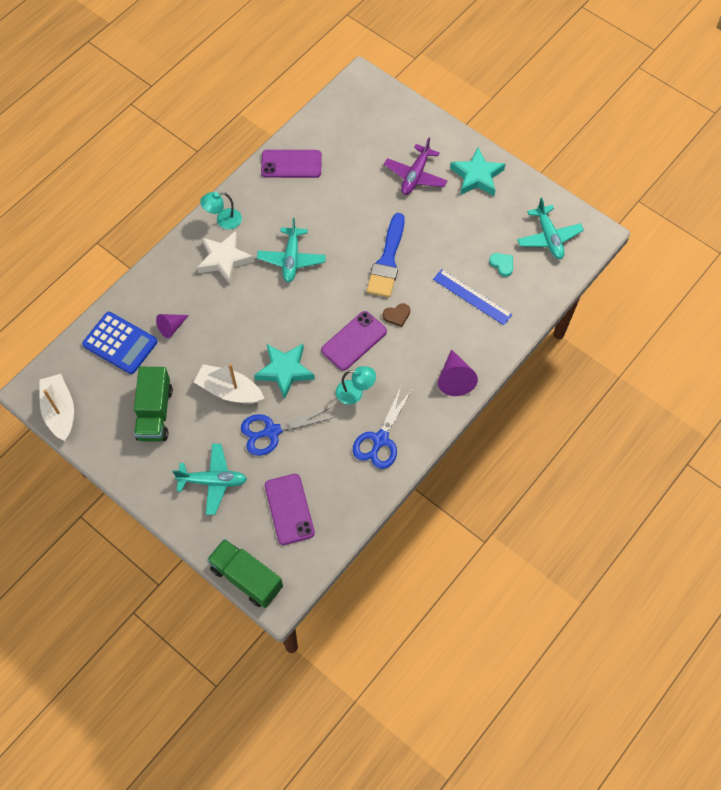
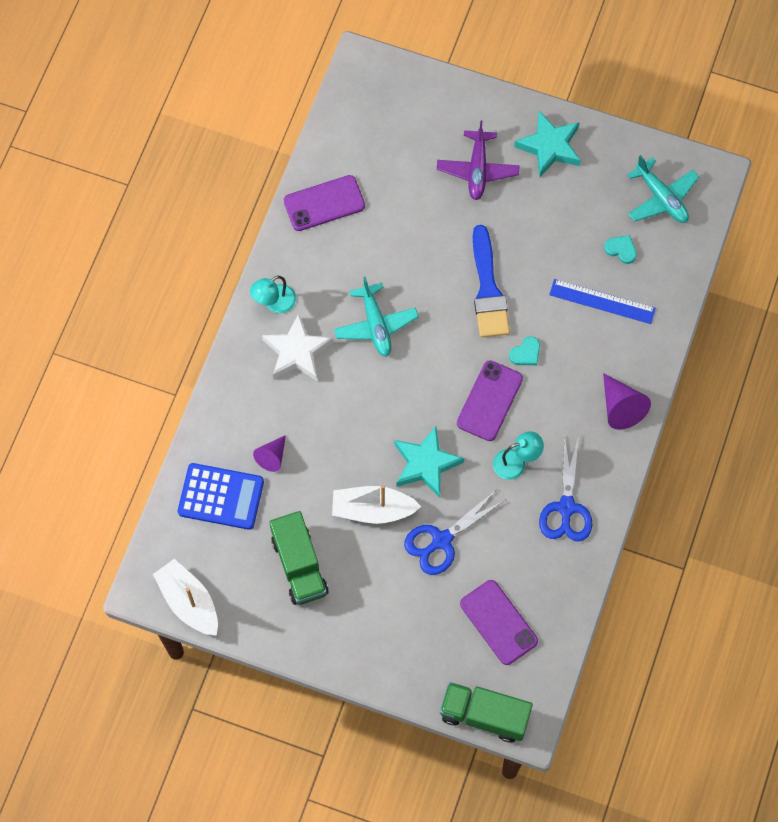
camera: 20 degrees left, 5 degrees up
turquoise plane [173,444,247,515] -> none
brown heart [383,303,410,327] -> turquoise heart [509,336,540,365]

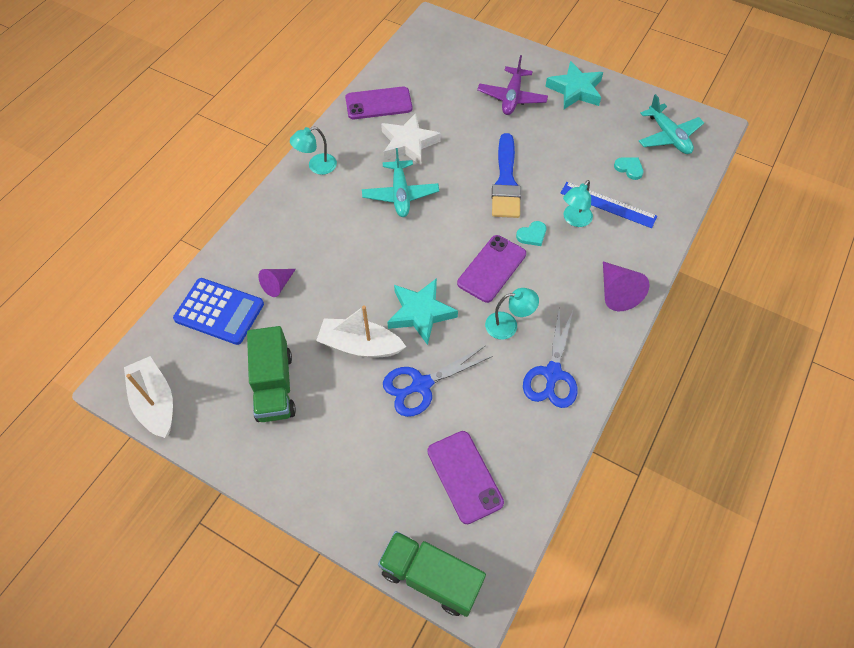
camera: 10 degrees right, 10 degrees down
white star [262,313,333,381] -> white star moved to [381,113,441,165]
none -> turquoise lamp [563,180,593,227]

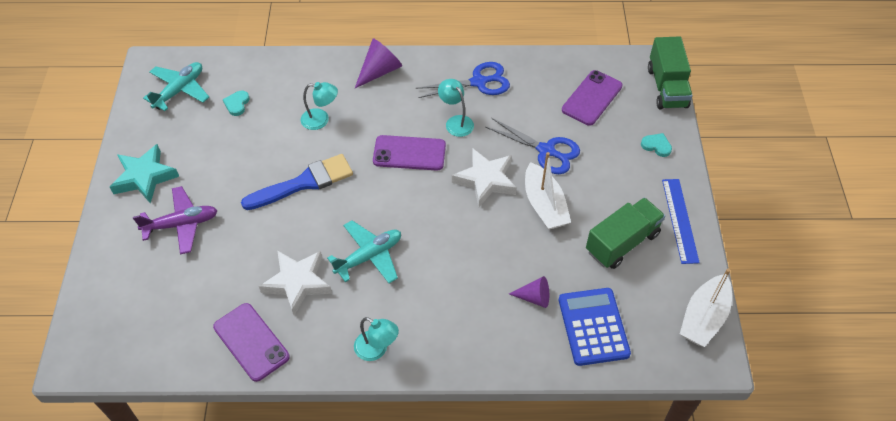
camera: 120 degrees left, 5 degrees down
turquoise star [387,278,458,345] -> white star [452,149,517,207]
turquoise heart [516,221,546,246] -> turquoise heart moved to [641,133,672,157]
blue ruler [561,182,657,228] -> blue ruler moved to [662,179,700,264]

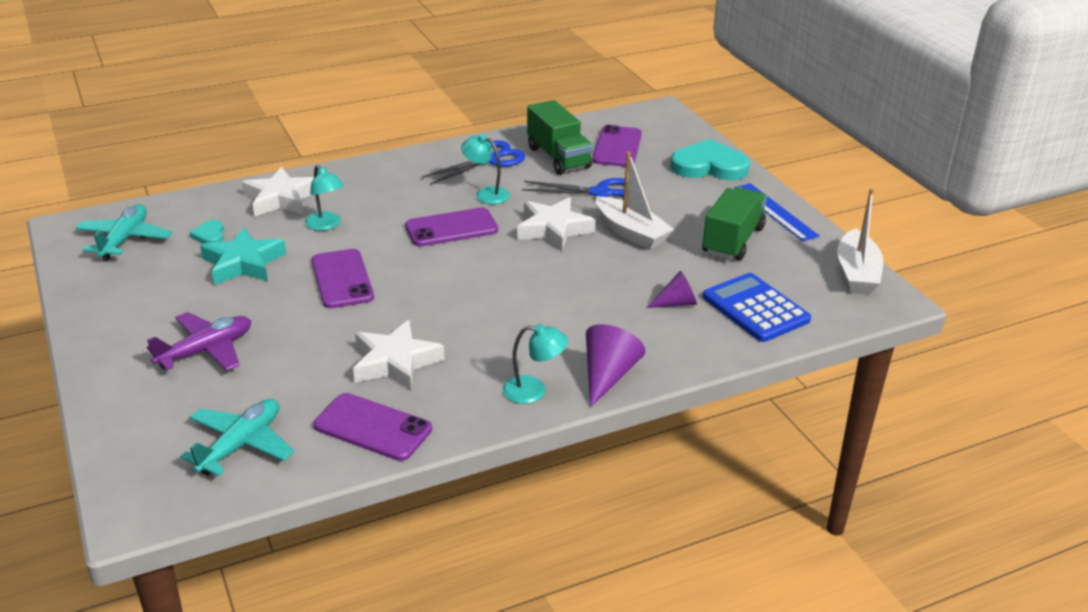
camera: 25 degrees left, 20 degrees down
turquoise star [110,144,179,204] -> turquoise star moved to [200,227,286,285]
blue brush [241,154,353,210] -> purple phone [311,249,374,308]
turquoise lamp [301,82,338,130] -> turquoise lamp turned 75 degrees clockwise [305,165,344,231]
turquoise plane [327,220,401,283] -> turquoise plane moved to [180,399,294,476]
purple cone [355,38,402,88] -> purple cone moved to [586,324,645,407]
turquoise heart [641,133,672,157] -> turquoise heart [670,139,750,180], size x2.20
green truck [648,36,693,109] -> green truck moved to [527,100,593,175]
none -> white star [242,167,314,217]

